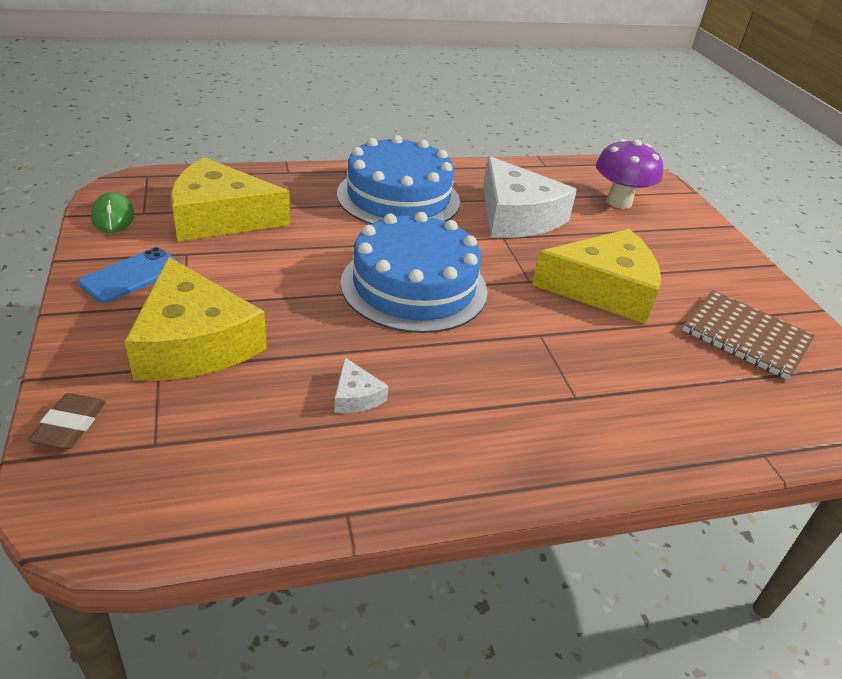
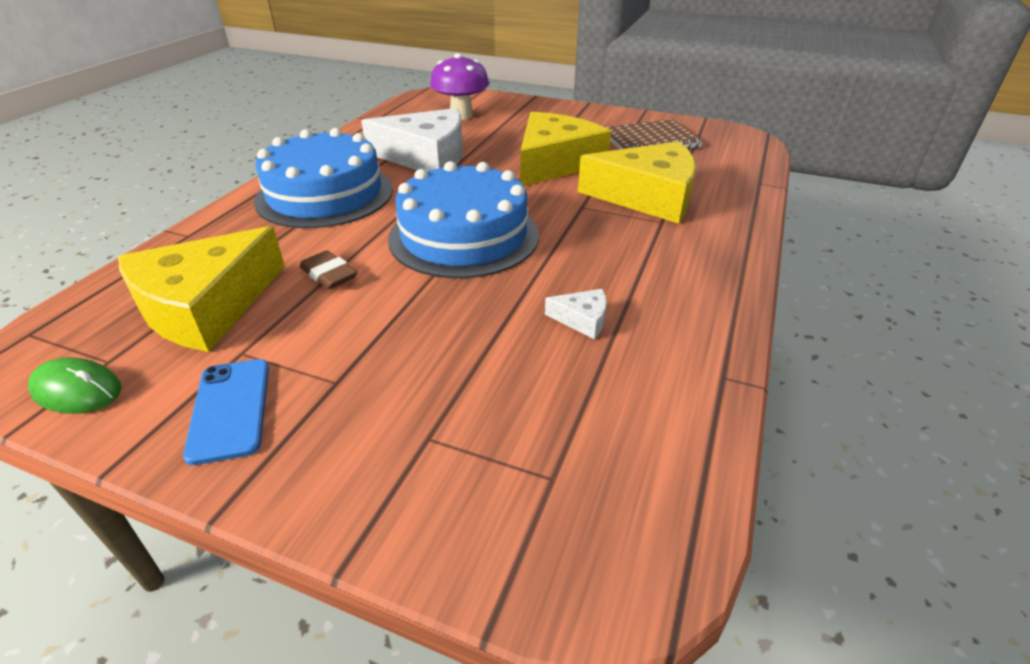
camera: 50 degrees left, 0 degrees up
brown eraser [28,393,106,449] -> brown eraser moved to [299,250,357,289]
yellow cheese [125,257,267,381] -> yellow cheese moved to [578,141,696,224]

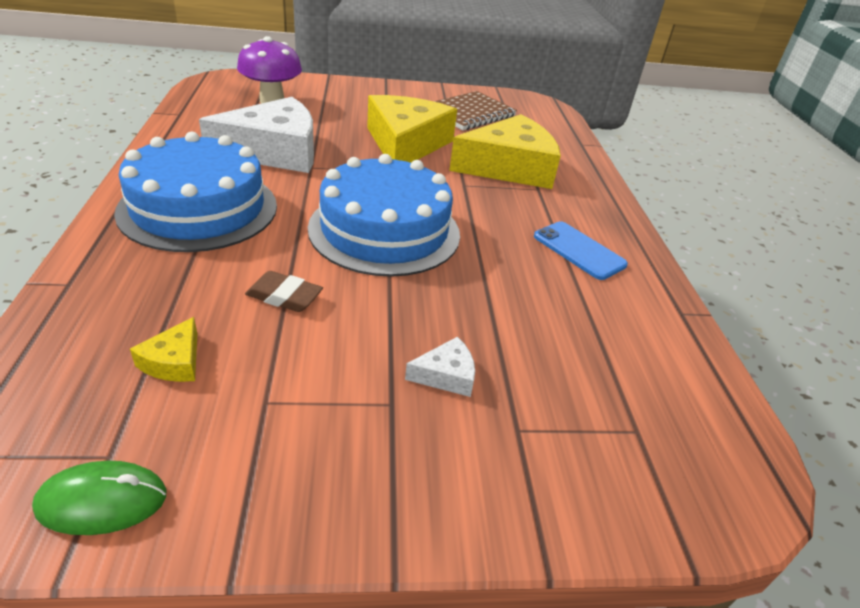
camera: 30 degrees left, 0 degrees up
yellow cheese [118,226,285,352] -> yellow cheese [130,317,198,382], size x0.41
blue phone [183,359,269,465] -> blue phone moved to [534,221,628,280]
white cheese [545,289,607,339] -> white cheese moved to [405,337,475,397]

